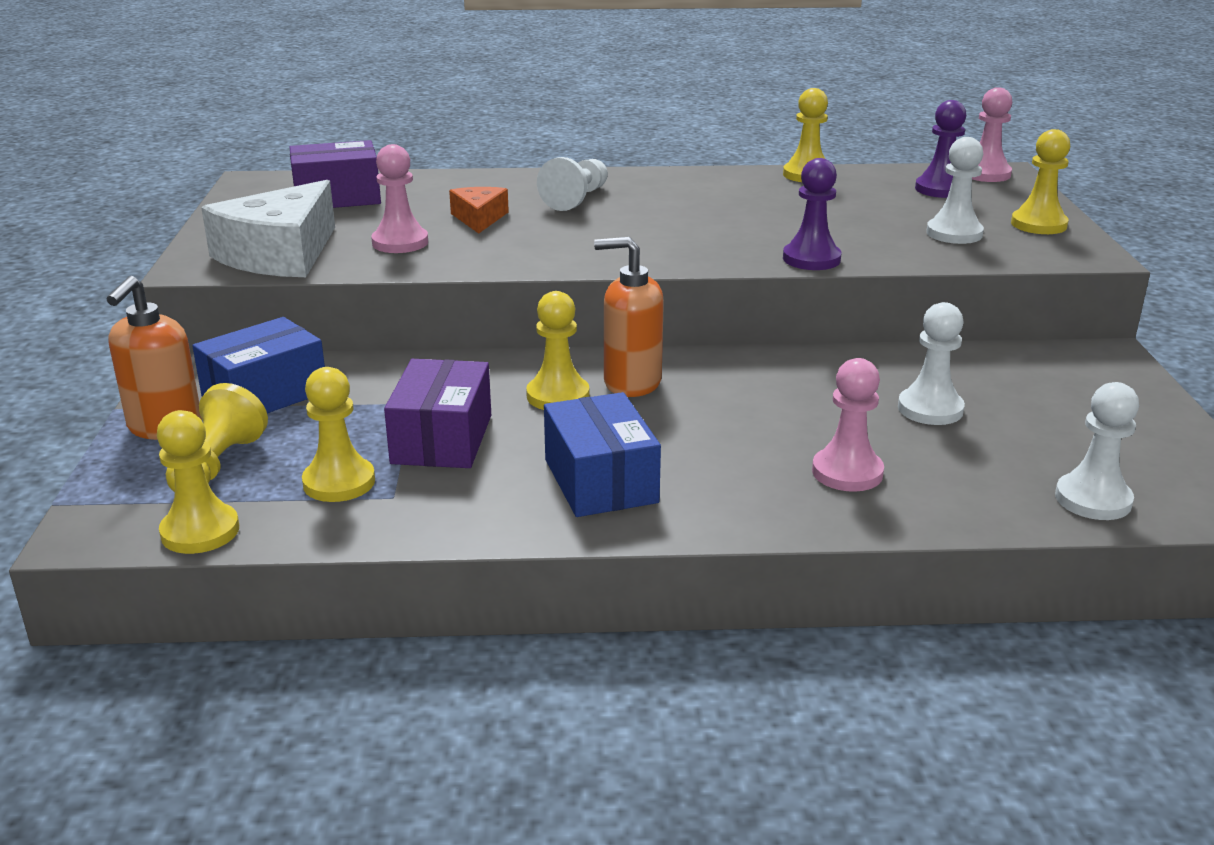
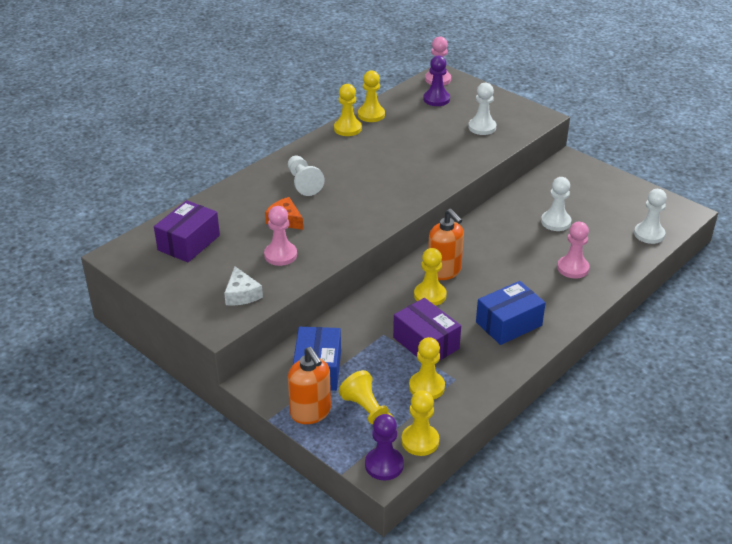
camera: 45 degrees left, 10 degrees up
white cheese [201,180,335,277] -> white cheese [224,266,263,306], size x0.52
blue box [544,392,661,517] -> blue box turned 60 degrees counterclockwise [476,281,546,345]
orange soap dispenser [594,237,664,397] -> orange soap dispenser turned 90 degrees counterclockwise [428,209,464,280]
purple pawn [783,158,842,270] -> purple pawn moved to [365,414,404,480]
yellow pawn [1011,129,1070,234] -> yellow pawn moved to [334,84,362,136]

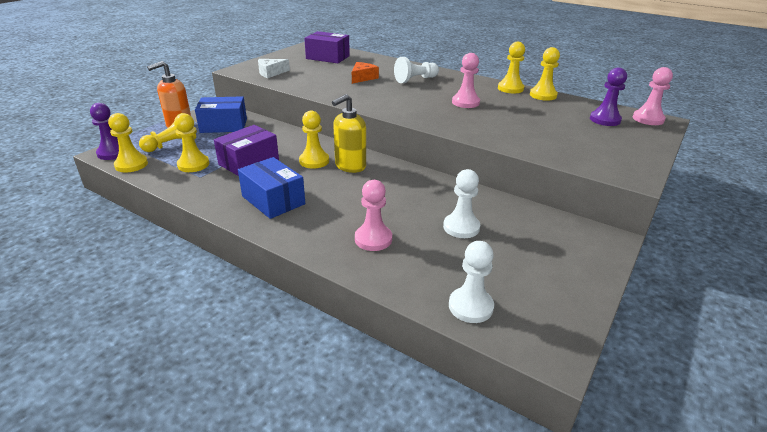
camera: 80 degrees right, 5 degrees down
pink pawn [264,206,297,266] -> pink pawn moved to [452,53,480,108]
orange soap dispenser [428,209,464,280] -> yellow soap dispenser [332,94,366,173]
white pawn [468,83,496,135] -> none

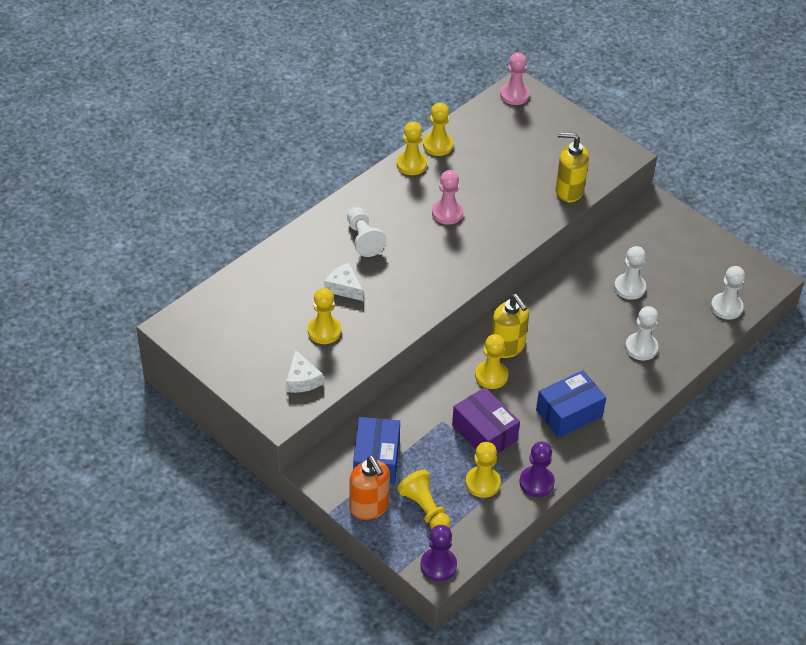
camera: 80 degrees left, 15 degrees up
yellow pawn [108,113,148,172] -> yellow pawn moved to [308,288,341,344]
purple box [304,31,350,63] -> none
orange cheese [352,62,379,84] -> white cheese [324,263,364,301]
pink pawn [355,180,392,251] -> white pawn [625,306,658,360]
purple pawn [590,67,627,126] -> purple pawn moved to [519,442,555,497]
none -> yellow soap dispenser [556,132,589,202]

